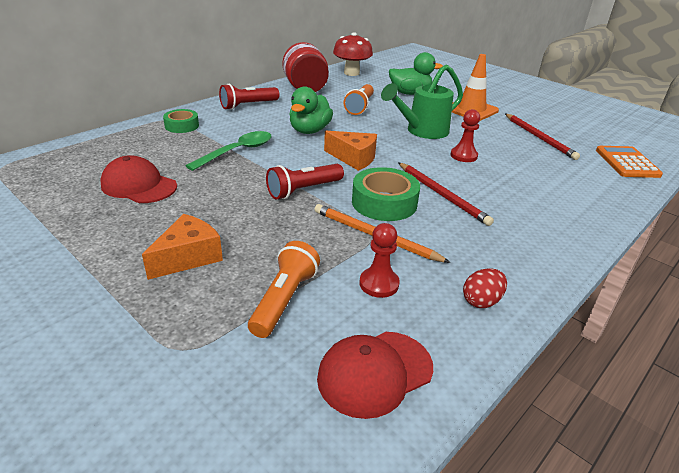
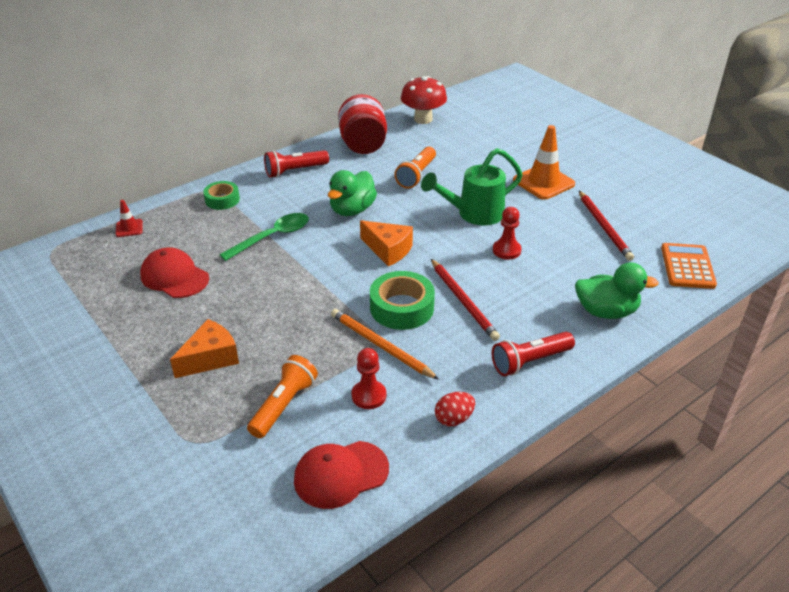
camera: 10 degrees right, 5 degrees up
red flashlight [266,164,344,200] -> red flashlight moved to [492,332,575,376]
green duck [389,52,443,95] -> green duck moved to [575,262,659,319]
none -> red traffic cone [116,200,143,237]

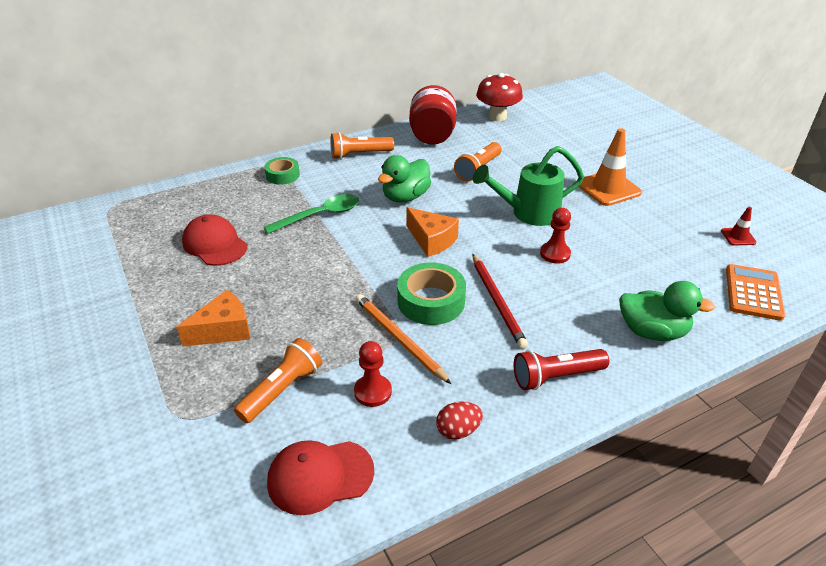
camera: 10 degrees right, 0 degrees up
red traffic cone [116,200,143,237] -> red traffic cone moved to [721,207,757,246]
red flashlight [264,150,329,178] -> orange flashlight [330,132,394,159]
red pencil [579,191,634,261] -> none

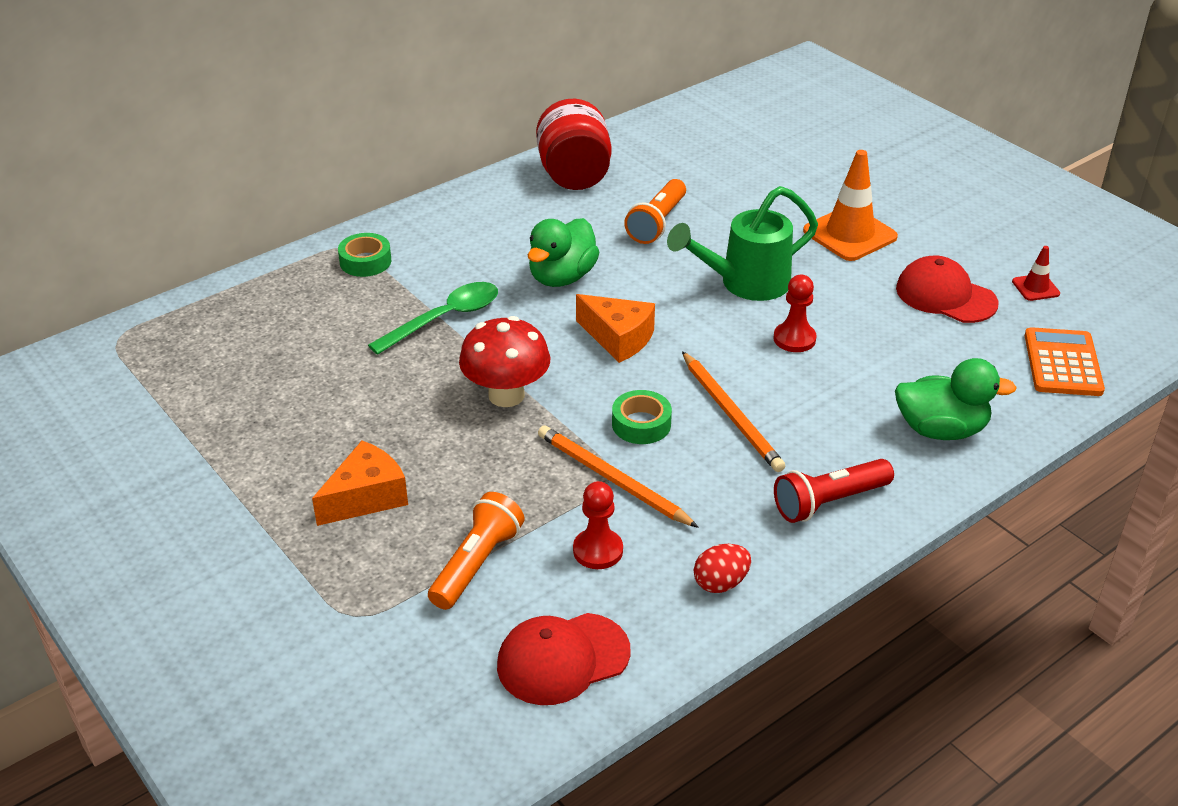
camera: 10 degrees left, 0 degrees up
red cap [182,214,248,266] -> red cap moved to [896,256,999,323]
orange flashlight [330,132,394,159] -> none
green tape [397,262,466,325] -> green tape [612,390,672,444], size x0.63
red pencil [472,254,528,349] -> orange pencil [682,351,785,472]
red mushroom [476,73,523,121] -> red mushroom moved to [459,316,550,407]

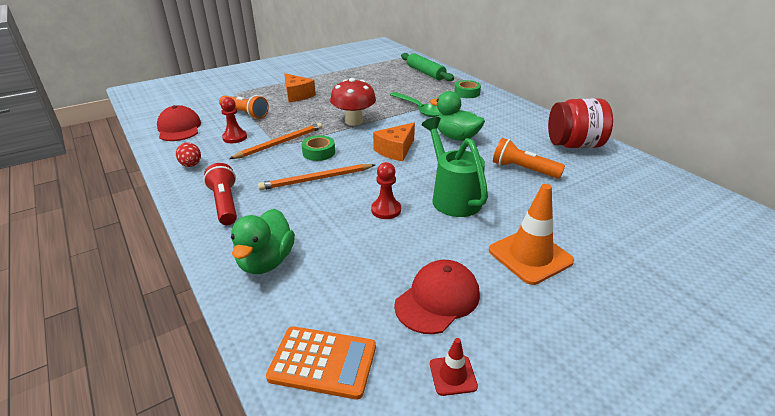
camera: 95 degrees right, 5 degrees down
none -> green rolling pin [401,53,454,81]

